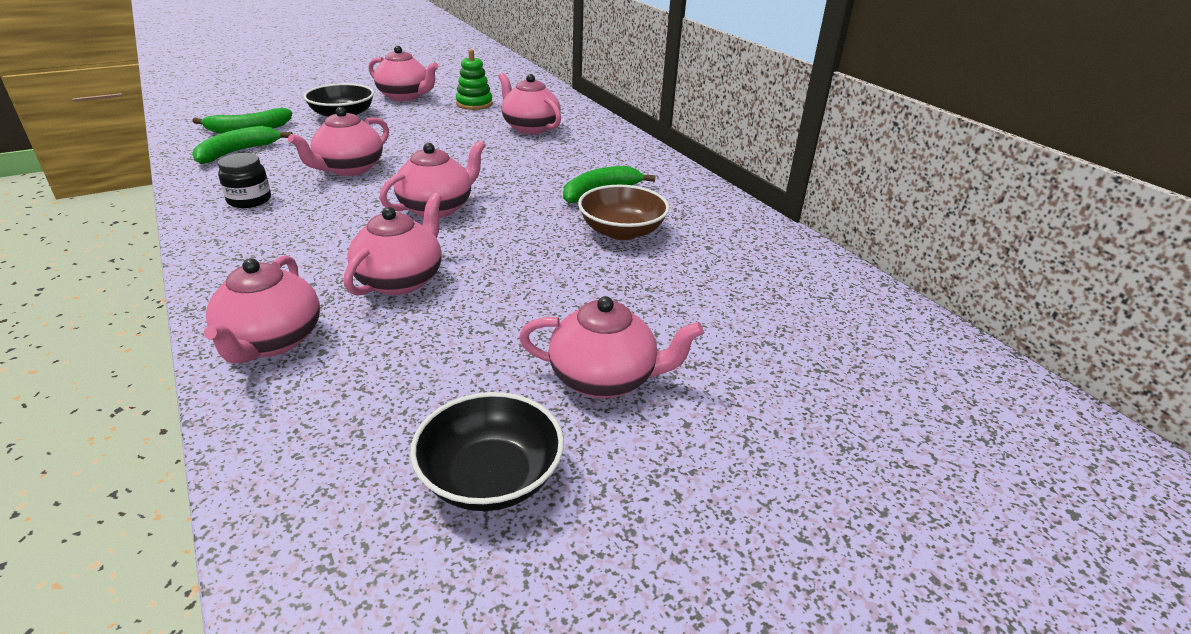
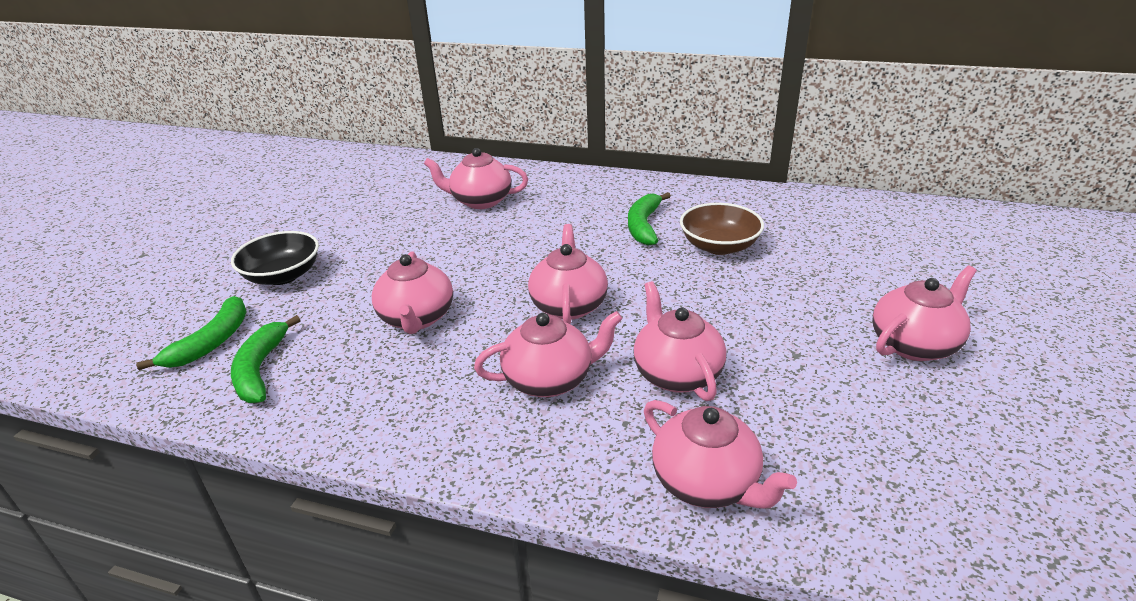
camera: 40 degrees left, 0 degrees up
black jar [218,153,271,208] -> none
pink teapot [369,46,439,101] -> pink teapot moved to [474,311,623,397]
black bowl [410,392,564,511] -> none
green stacking toy [456,49,493,110] -> none

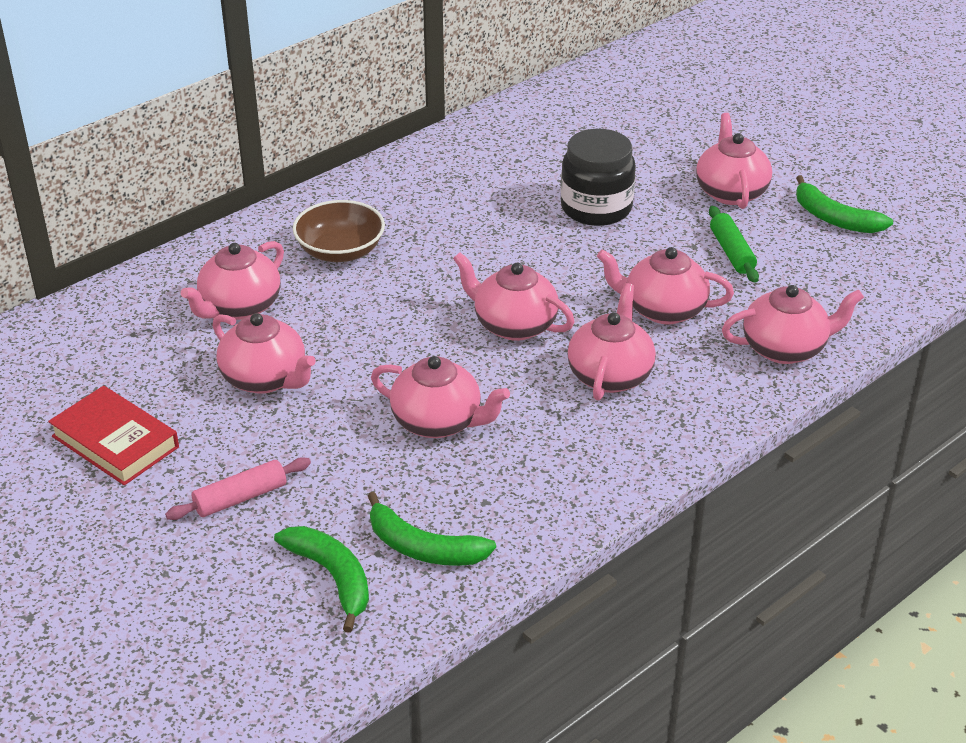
camera: 60 degrees left, 5 degrees up
black bowl [231,231,319,285] -> pink rolling pin [165,457,311,520]
green banana [628,192,671,246] -> green banana moved to [796,175,893,233]
brown bowl [680,203,764,255] -> brown bowl moved to [293,200,385,262]
none -> red book [48,386,179,485]
none -> pink teapot [213,313,316,394]
none -> black jar [561,129,636,226]
none -> green rolling pin [709,206,759,283]

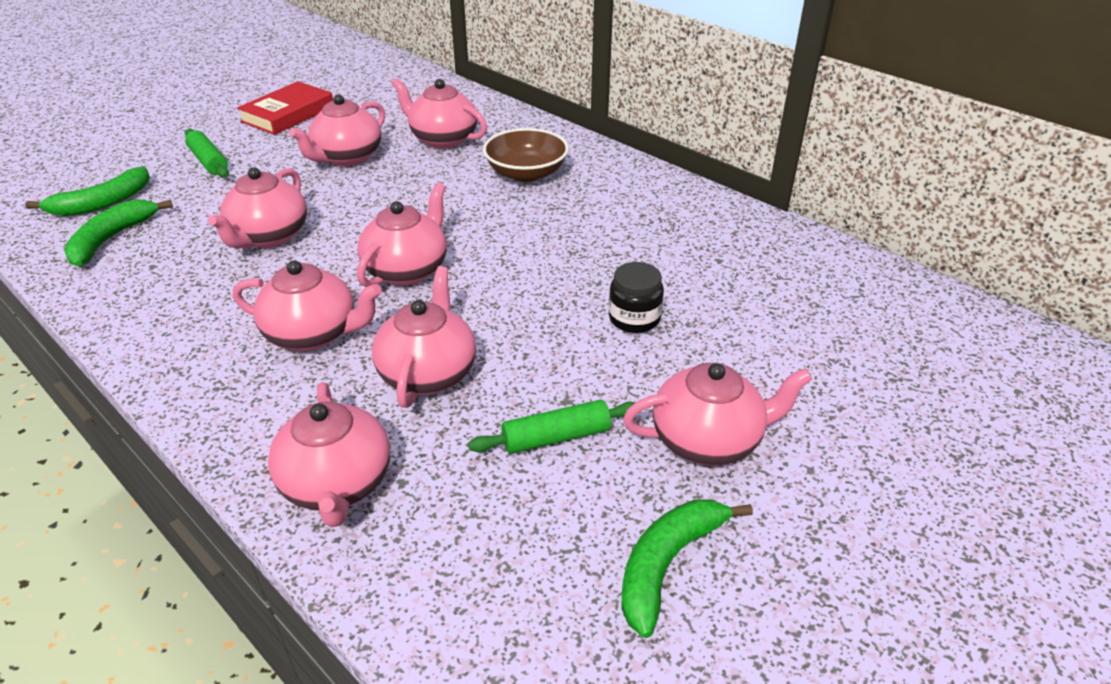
camera: 85 degrees right, 0 degrees up
pink rolling pin [165,457,311,520] -> green rolling pin [185,129,229,178]
black jar [561,129,636,226] -> black jar [609,262,664,333], size x0.59

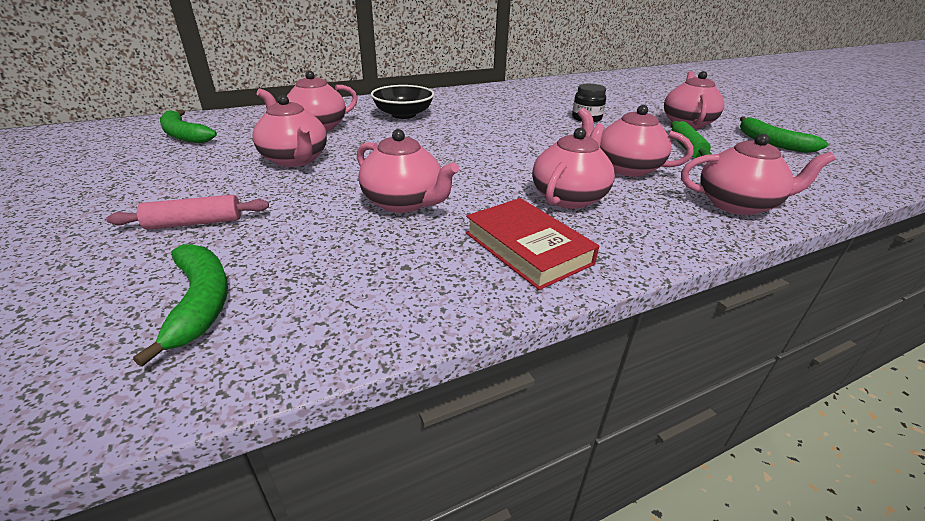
camera: 70 degrees left, 5 degrees down
green banana [64,200,173,266] -> green banana moved to [160,109,217,143]
green rolling pin [185,129,229,178] -> pink rolling pin [106,195,269,230]
red book [237,81,333,135] -> red book moved to [466,198,599,290]
pink teapot [357,183,447,287] -> none
brown bowl [483,128,569,182] -> black bowl [371,85,435,119]

